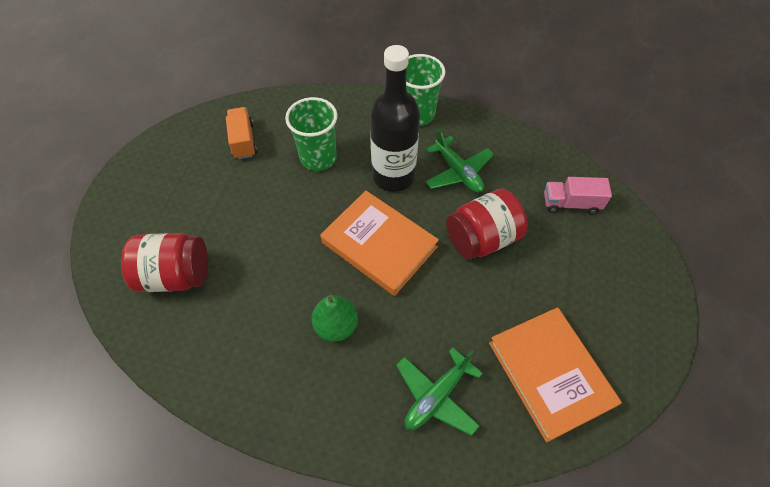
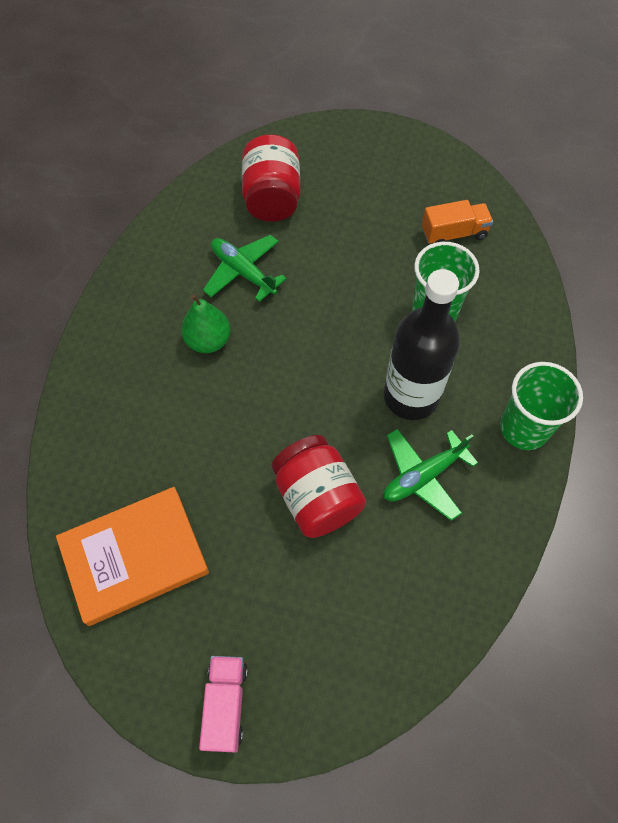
camera: 90 degrees right, 5 degrees up
orange book [320,191,439,296] -> none
green plane [396,347,483,436] -> green plane moved to [203,235,287,302]
pink truck [544,177,612,214] -> pink truck moved to [199,656,248,753]

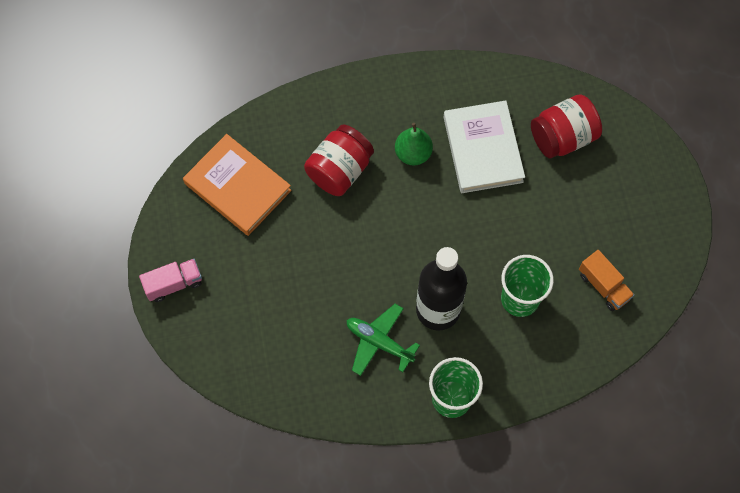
camera: 65 degrees right, 5 degrees up
green plane [203,235,287,302] -> white book [444,101,525,193]
red jar [272,435,366,538] -> red jar moved to [304,124,374,196]

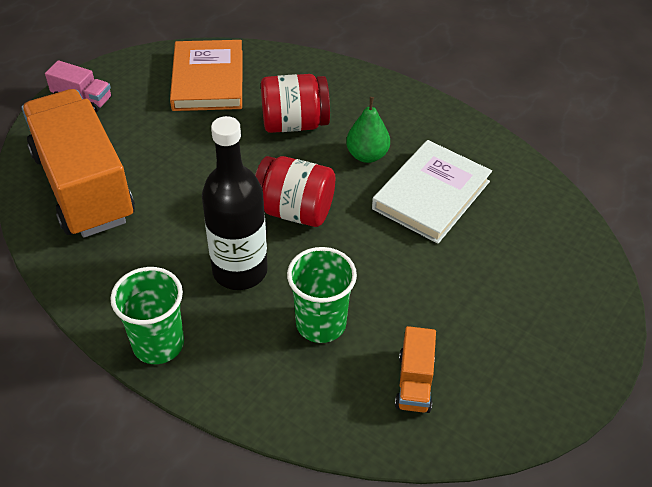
camera: 45 degrees right, 20 degrees down
green plane [347,304,420,376] -> none
red jar [531,94,602,158] -> red jar moved to [255,156,335,227]
none -> orange truck [22,89,135,238]

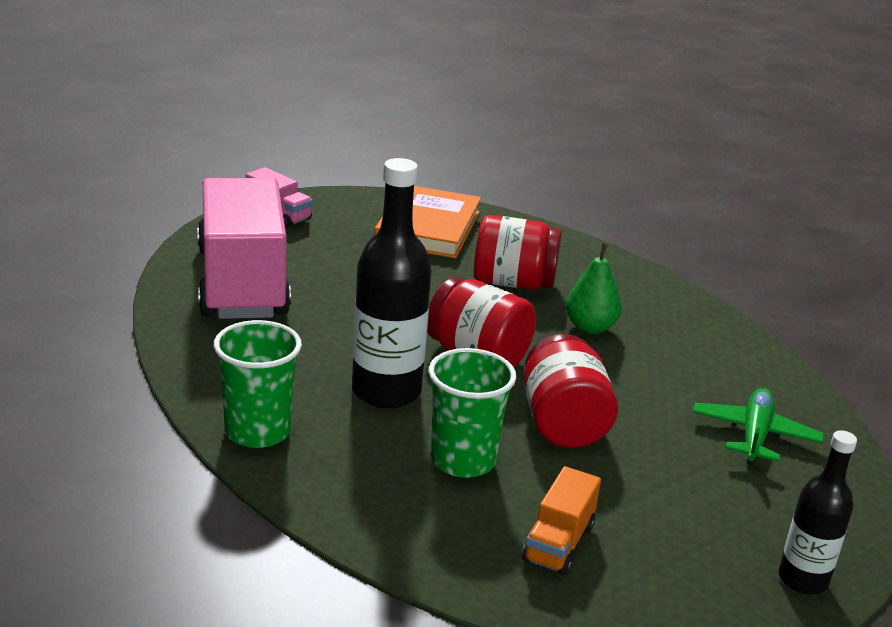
camera: 15 degrees right, 20 degrees down
orange truck [22,89,135,238] -> pink truck [197,178,291,319]
white book [372,140,492,244] -> none
none -> red jar [523,334,618,448]
none -> green plane [692,388,824,465]
none -> black bottle [779,430,857,595]

